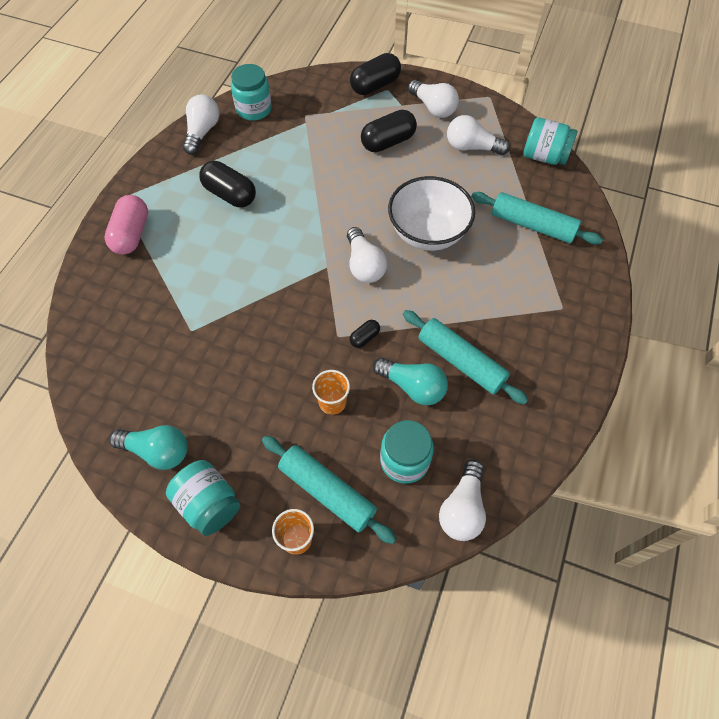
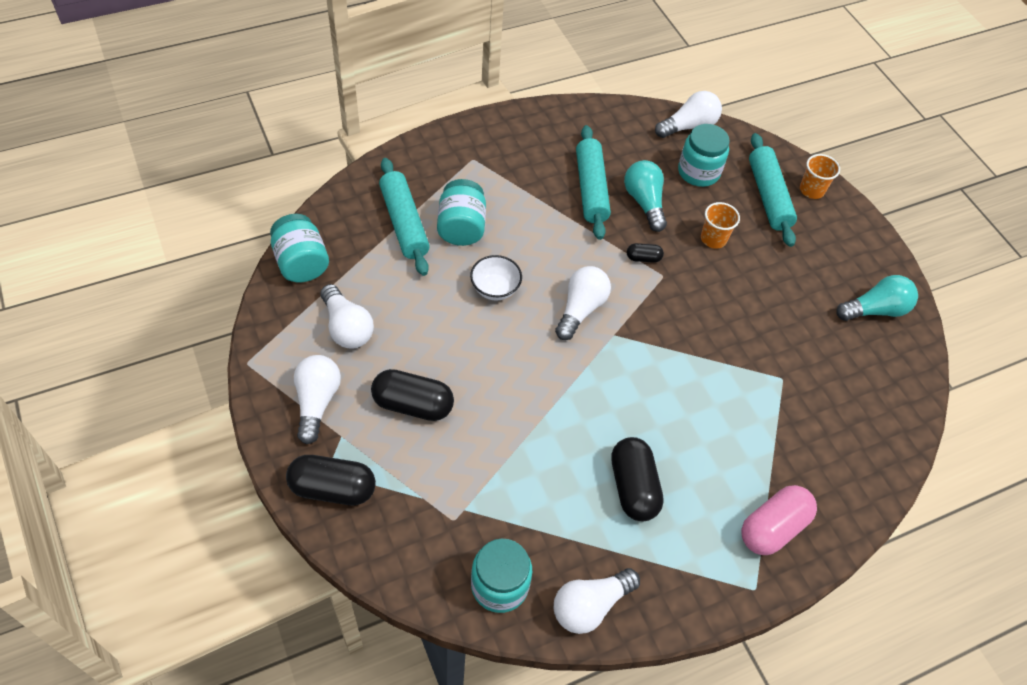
camera: 140 degrees left, 5 degrees down
turquoise light bulb [109,425,188,470] -> turquoise light bulb turned 105 degrees clockwise [836,275,918,321]
turquoise jar [166,460,240,536] -> turquoise jar moved to [437,179,486,246]
white bowl [388,176,475,251] -> white bowl [470,255,522,300], size x0.52

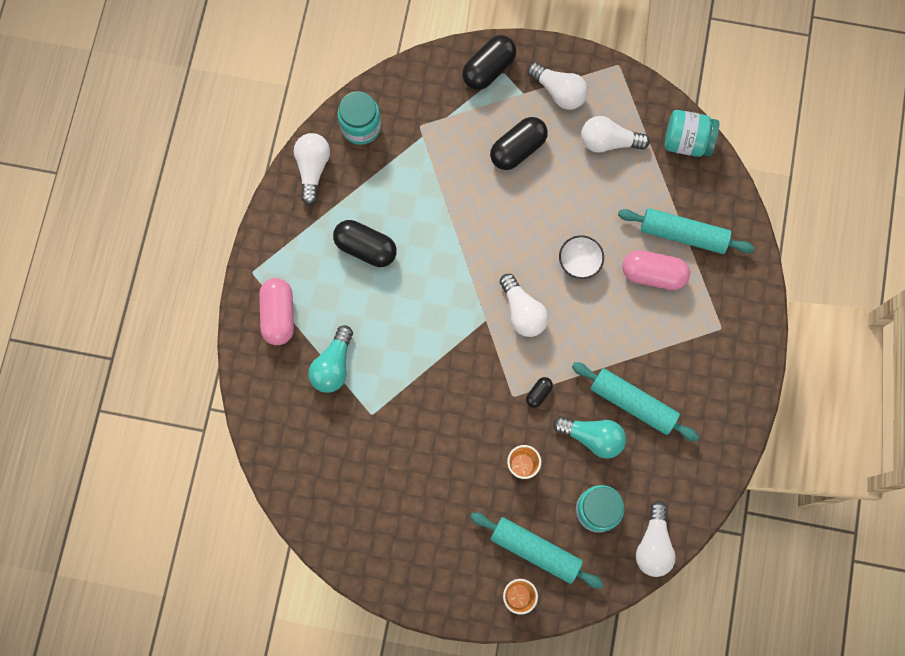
camera: 130 degrees right, 20 degrees up
turquoise jar [437,179,486,246] -> pink capsule [622,250,690,290]
turquoise light bulb [836,275,918,321] -> turquoise light bulb moved to [308,325,353,393]

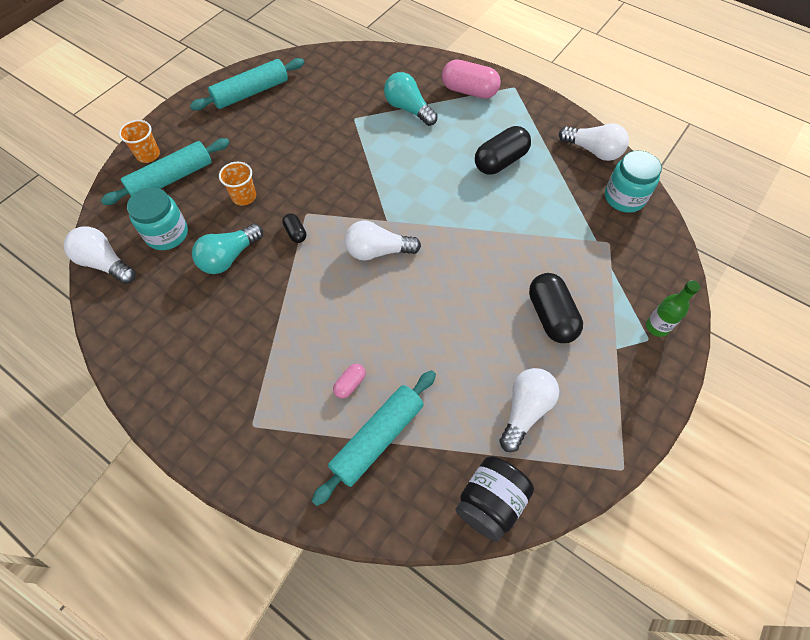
camera: 115 degrees right, 15 degrees down
black capsule [462,35,516,90] -> green bottle [646,280,700,337]
white light bulb [527,62,588,110] -> none
white bowl [559,235,604,279] -> none
turquoise rolling pin [572,362,699,441] -> turquoise rolling pin moved to [190,58,304,111]
pink capsule [622,250,690,290] -> pink capsule [333,364,366,399], size x0.50
turquoise jar [665,110,719,157] -> black jar [455,456,534,542]

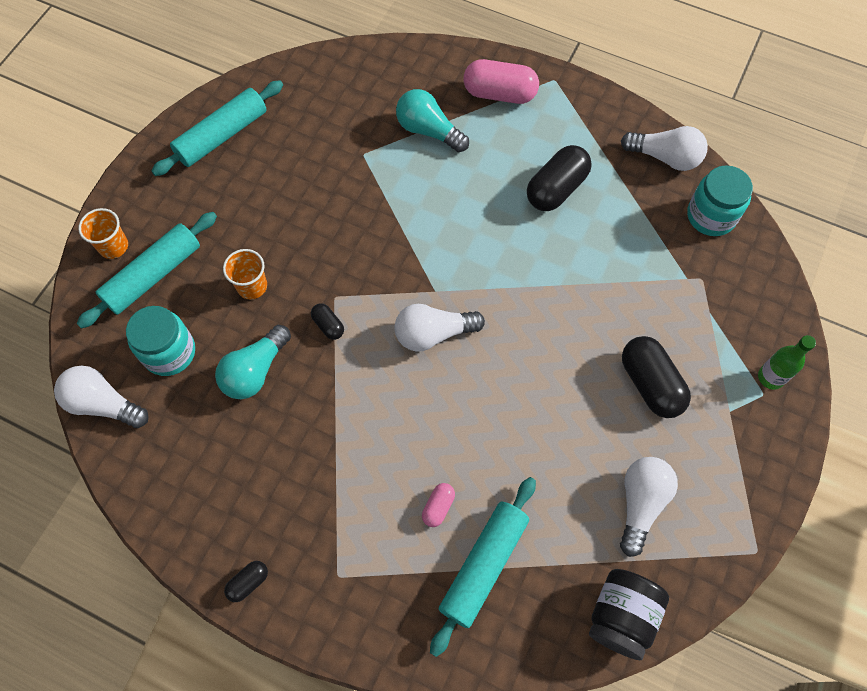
camera: 10 degrees left, 5 degrees up
none -> black capsule [224,561,268,602]

